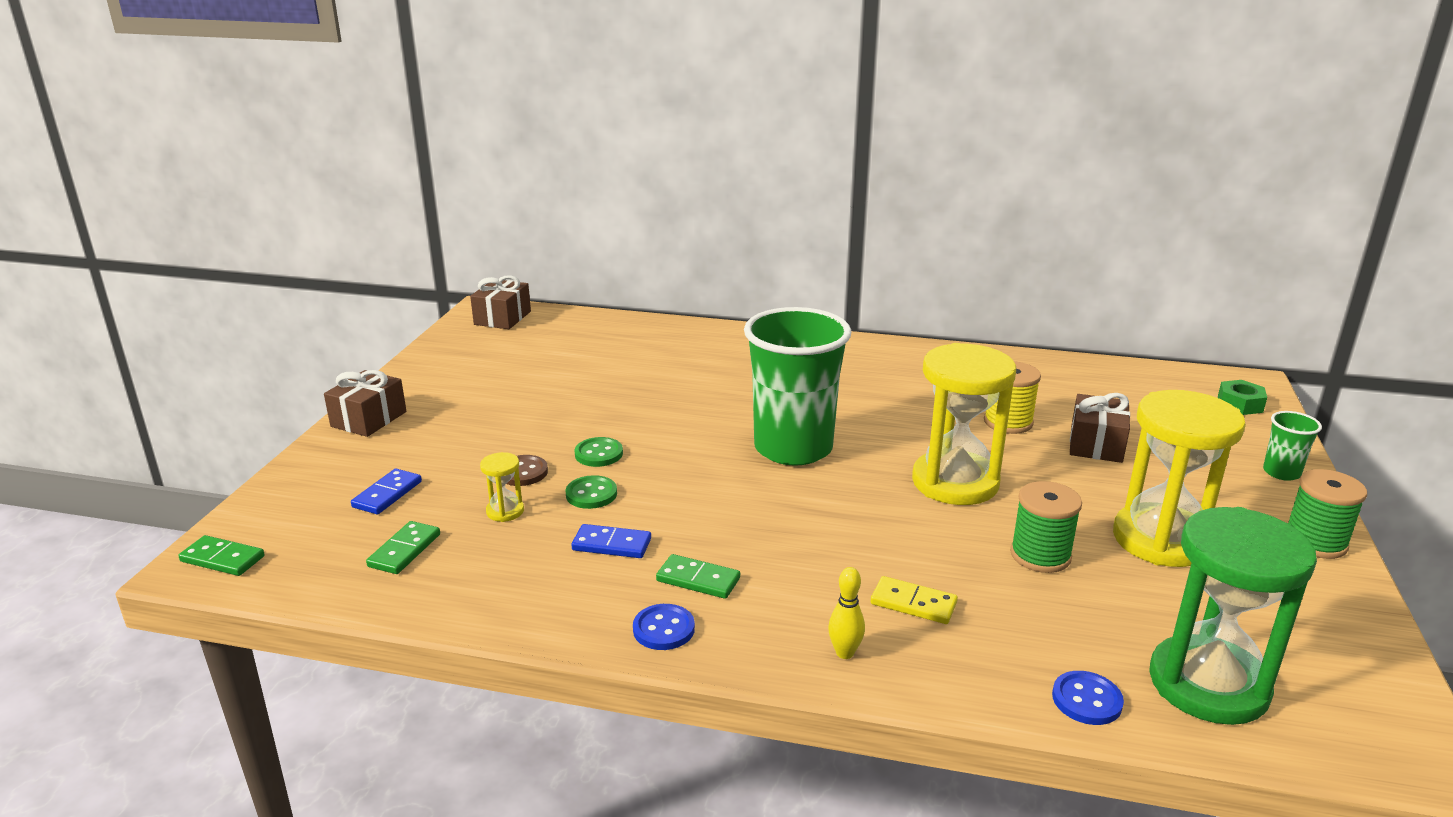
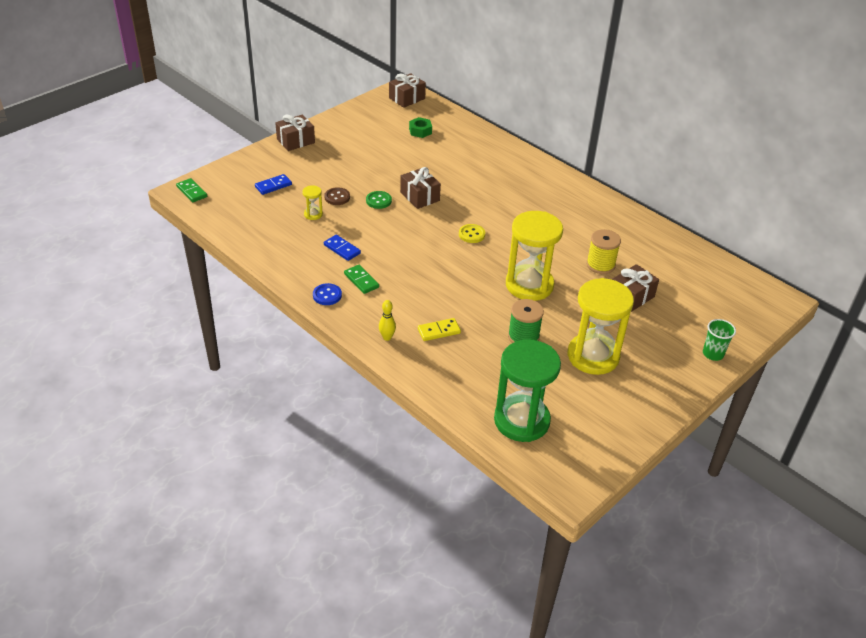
camera: 30 degrees right, 15 degrees up
green domino [366,521,440,574] -> none
green button [565,475,617,509] -> none
green cup [744,307,852,466] -> yellow button [459,224,485,243]
yellow domino [871,576,958,624] -> yellow domino turned 75 degrees counterclockwise [418,318,461,341]
blue button [1052,671,1124,725] -> none
green nut [1218,380,1267,415] -> green nut moved to [409,117,432,138]
green spool [1288,469,1367,559] -> none
none -> brown gift [400,167,441,209]

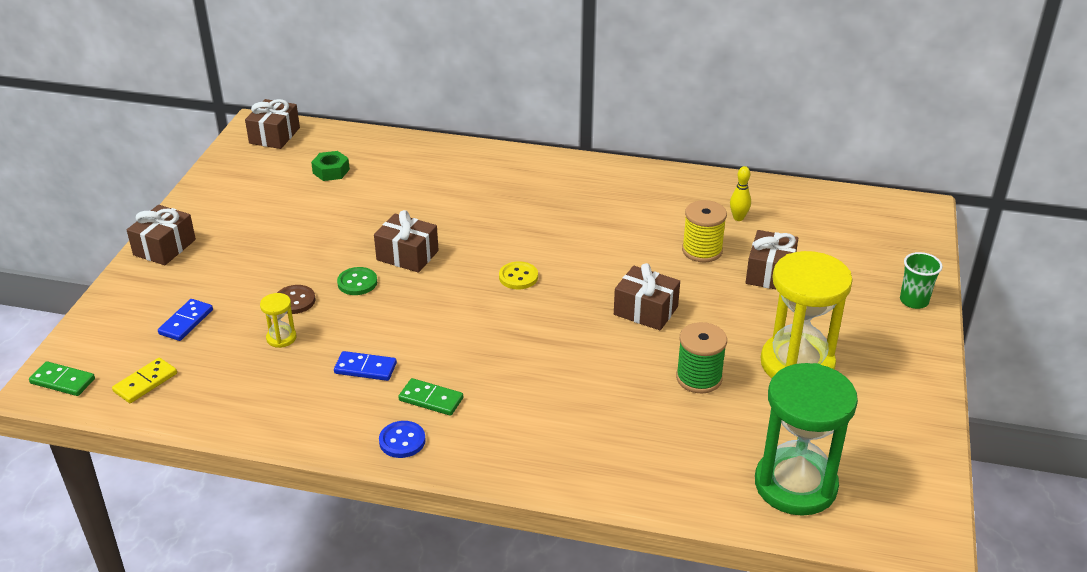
camera: 30 degrees left, 5 degrees down
yellow bowling pin [379,300,396,341] -> yellow bowling pin moved to [730,166,751,221]
yellow domino [418,318,461,341] -> yellow domino moved to [112,358,177,403]
yellow hourglass [506,211,563,301] -> brown gift [614,263,680,330]

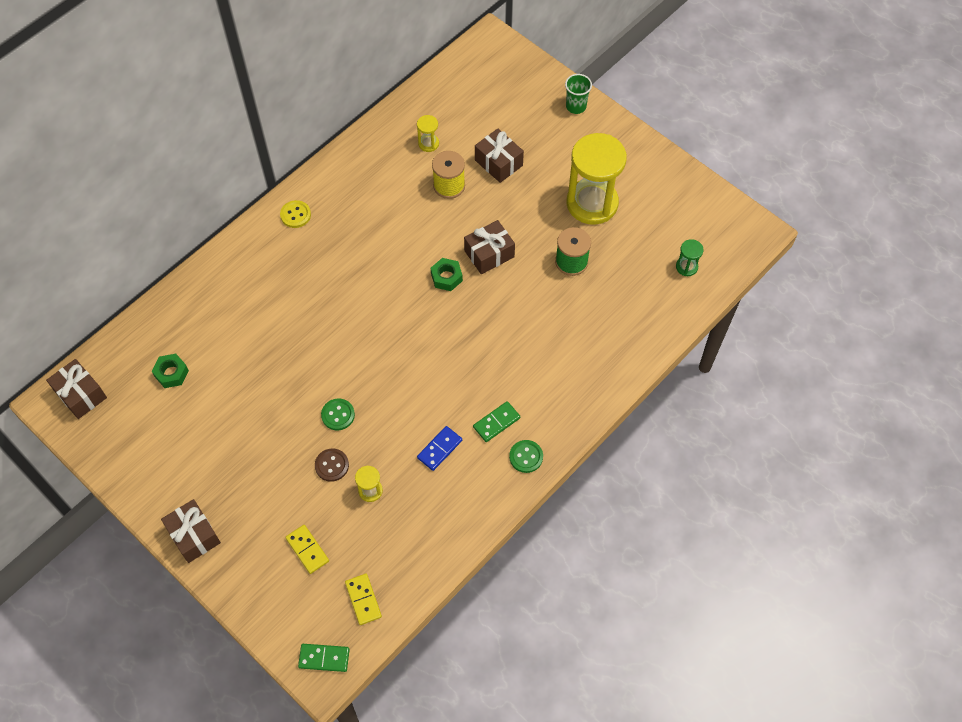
camera: 60 degrees left, 25 degrees up
green domino [29,361,95,396] -> green domino turned 45 degrees clockwise [298,644,350,672]
blue domino [158,299,213,341] -> yellow domino [285,525,329,574]
brown gift [374,210,439,273] -> none
blue button [379,421,426,458] -> green button [509,440,543,473]
yellow button [499,261,538,289] -> yellow button moved to [280,200,311,228]
yellow bowling pin [730,166,751,221] -> yellow hourglass [417,115,439,152]
green hourglass [755,363,858,516] -> green hourglass [676,239,704,276], size x0.42
none -> green nut [431,258,463,291]

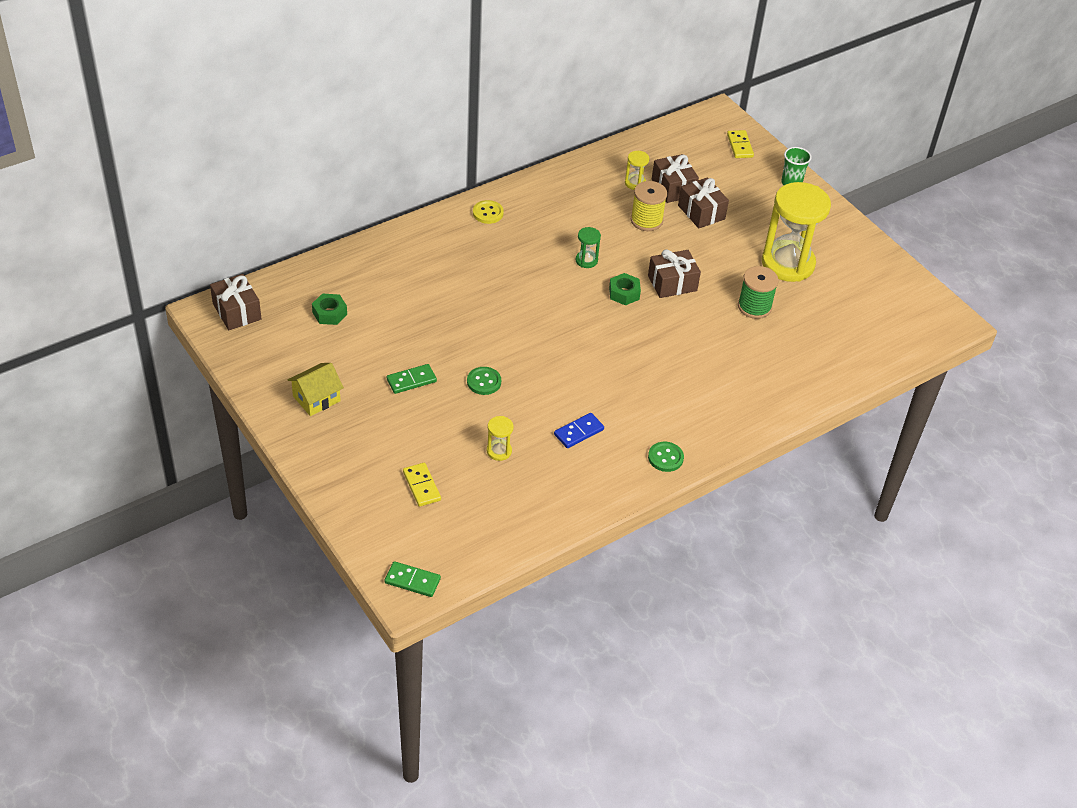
camera: 10 degrees right, 15 degrees down
brown gift [161,499,221,563] -> brown gift moved to [652,154,699,203]
brown button [315,448,349,482] -> none
yellow domino [345,574,382,625] -> yellow domino moved to [727,130,754,158]
green domino [473,401,520,442] -> green domino moved to [387,364,437,394]
green hourglass [676,239,704,276] -> green hourglass moved to [576,227,601,268]
none -> yellow house [288,363,344,416]

